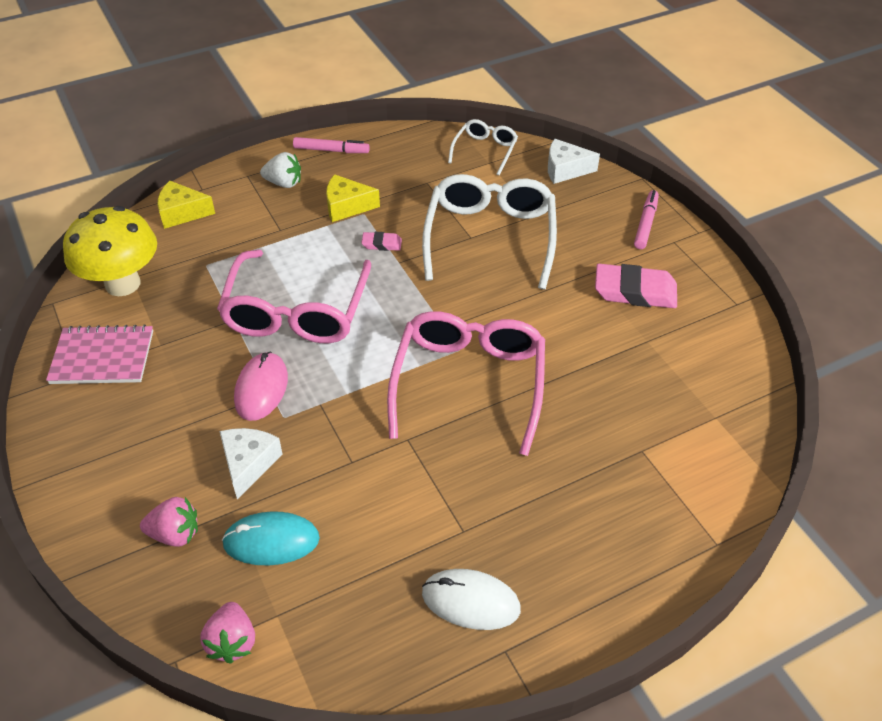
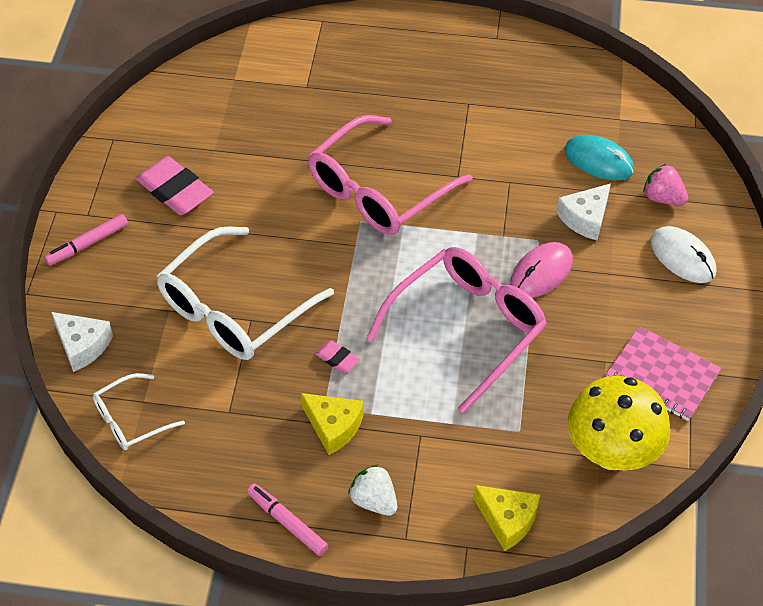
camera: 145 degrees left, 5 degrees up
pink strawberry [200,602,255,664] -> none
white mouse [422,569,521,630] -> white mouse moved to [650,226,716,283]

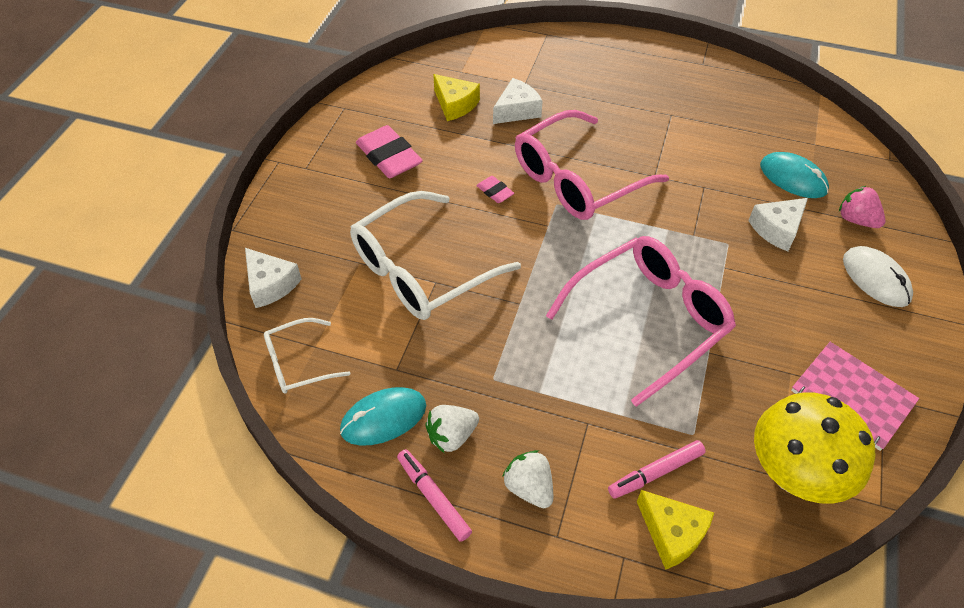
camera: 10 degrees right, 0 degrees up
pink marker [45,214,128,265] -> pink marker moved to [608,440,705,499]
yellow cheese [301,393,364,455] -> yellow cheese moved to [433,74,480,121]
pink eraser [315,340,360,373] -> pink eraser moved to [476,176,514,203]
pink mouse [510,242,573,297] -> none
none -> turquoise mouse [340,387,426,446]
none -> white strawberry [425,405,479,453]
none -> white cheese [493,78,543,124]

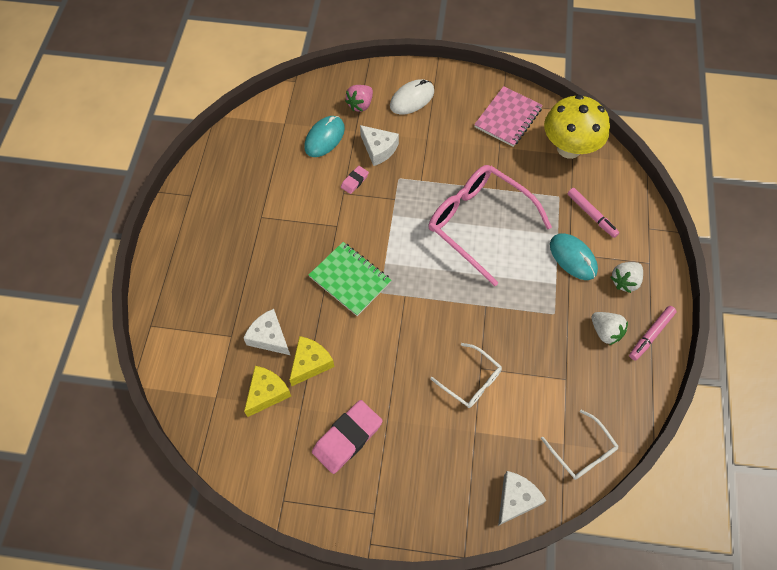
camera: 100 degrees left, 10 degrees up
turquoise mouse [340,387,426,446] -> turquoise mouse moved to [550,233,598,280]
white glasses [350,191,521,320] -> white glasses [430,343,502,408], size x0.51
pink eraser [476,176,514,203] -> pink eraser moved to [341,166,369,194]
pink glasses [515,110,669,220] -> green notebook [309,242,391,316]
yellow cheese [637,490,714,570] -> yellow cheese moved to [290,336,334,386]

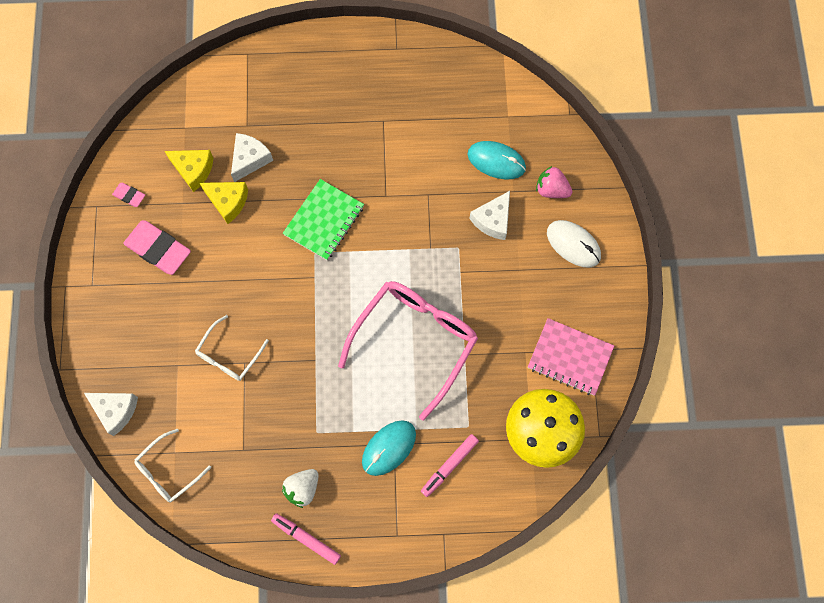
camera: 80 degrees right, 10 degrees up
pink eraser [341,166,369,194] -> pink eraser moved to [112,183,145,207]
white strawberry [611,262,643,293] -> none

